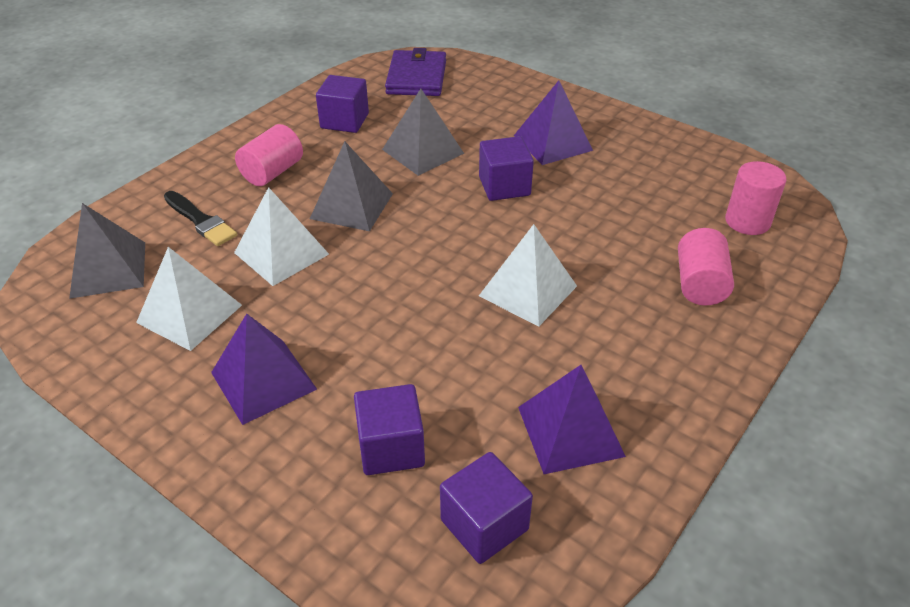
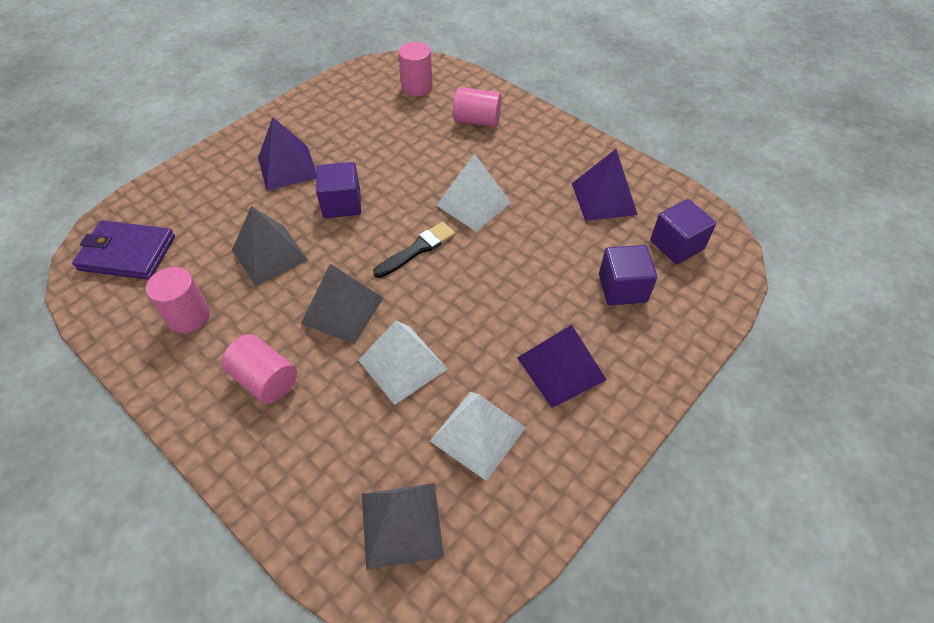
camera: 85 degrees left, 10 degrees up
black brush [164,191,237,246] -> black brush moved to [373,222,455,278]
purple cube [316,75,369,133] -> pink cylinder [146,267,210,334]

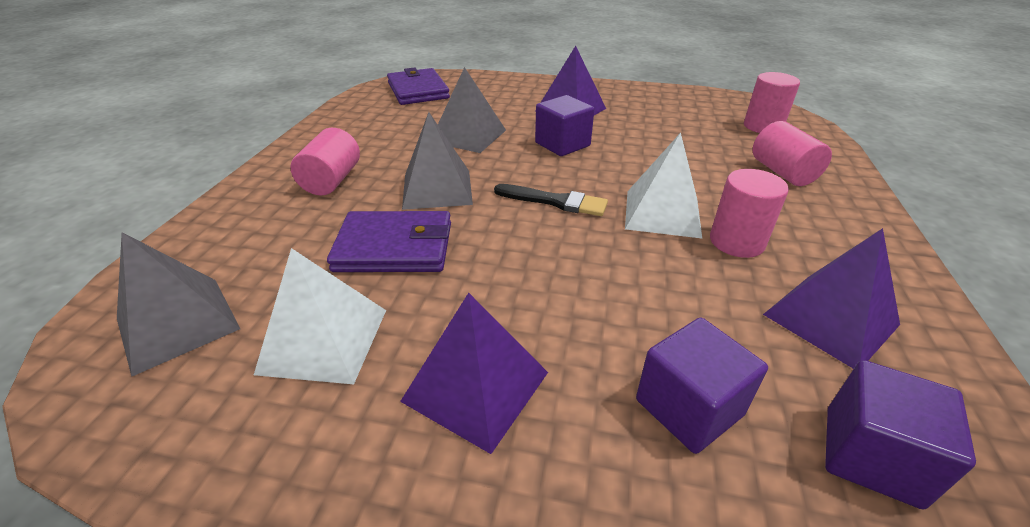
camera: 60 degrees right, 15 degrees down
pink cylinder [146,267,210,334] -> pink cylinder moved to [710,169,789,258]
white pyramid [358,320,447,405] -> purple wallet [327,211,451,272]

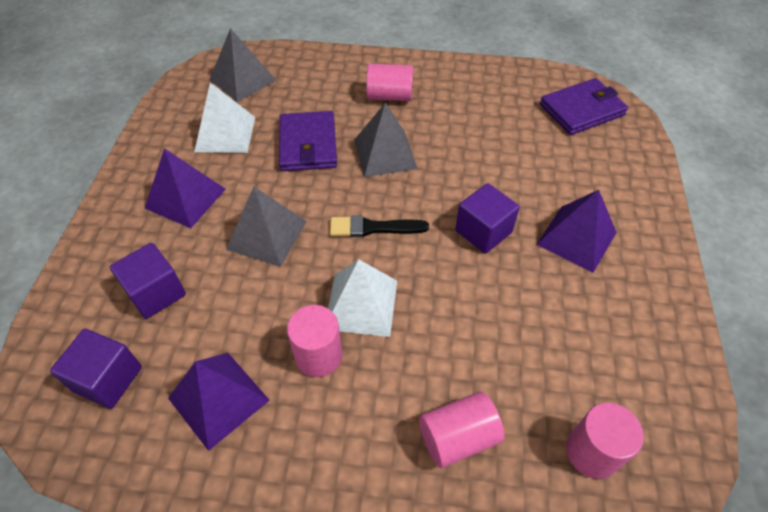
camera: 85 degrees right, 15 degrees up
grey pyramid [438,67,506,153] -> grey pyramid moved to [226,187,307,267]
black brush [494,184,608,216] -> black brush turned 75 degrees clockwise [330,215,429,237]

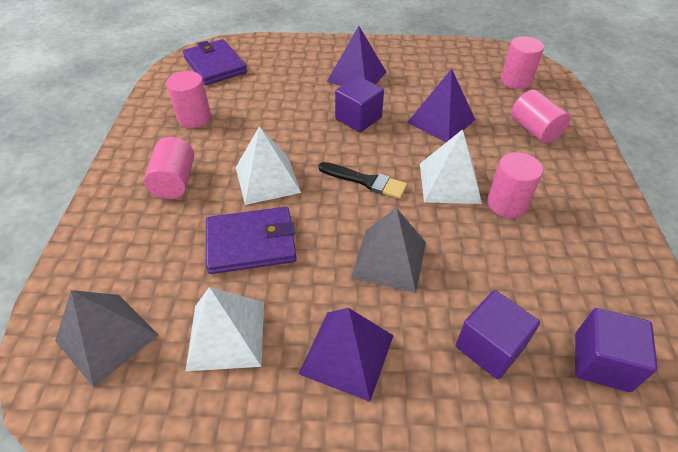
camera: 95 degrees left, 5 degrees down
purple pyramid [168,353,270,451] -> purple pyramid moved to [407,68,475,142]
black brush [330,215,429,237] -> black brush turned 60 degrees counterclockwise [318,162,407,199]
grey pyramid [354,103,418,177] -> white pyramid [236,126,301,205]
none -> pink cylinder [166,71,211,128]

